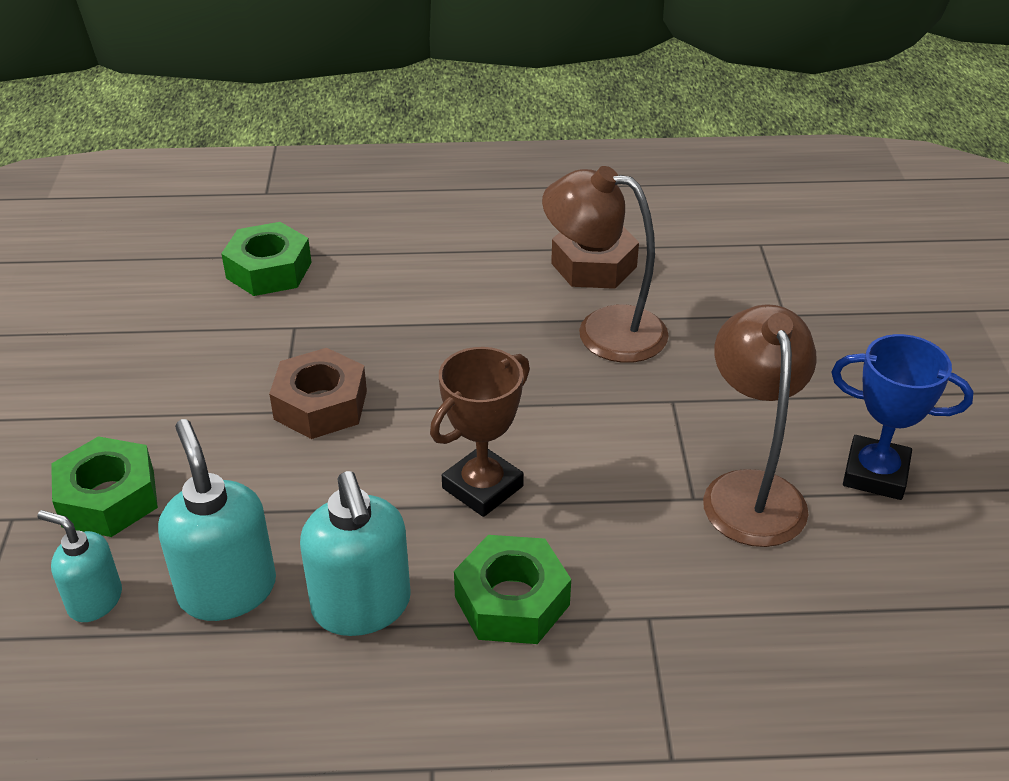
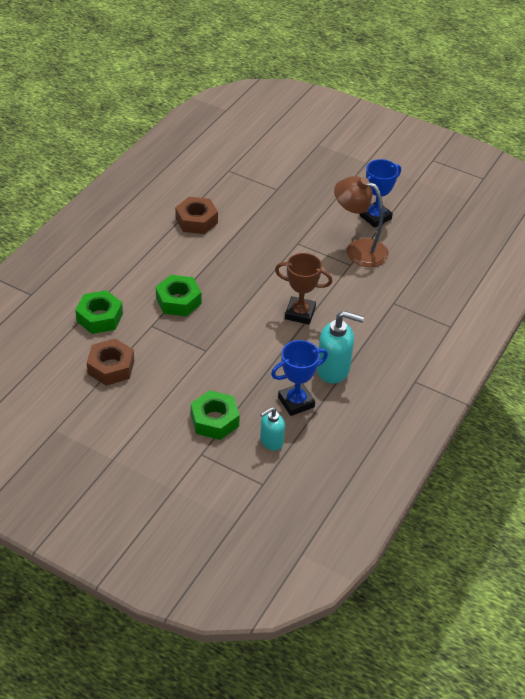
camera: 60 degrees left, 5 degrees up
turquoise soap dispenser [158,419,276,621] -> blue trophy [271,340,328,416]
brown nut [269,348,367,439] -> brown nut moved to [87,338,134,386]
brown trophy [430,347,530,517] -> brown trophy turned 60 degrees counterclockwise [275,253,332,325]
green nut [454,535,571,644] -> green nut moved to [156,275,201,316]
brown lamp [542,166,669,363] -> none

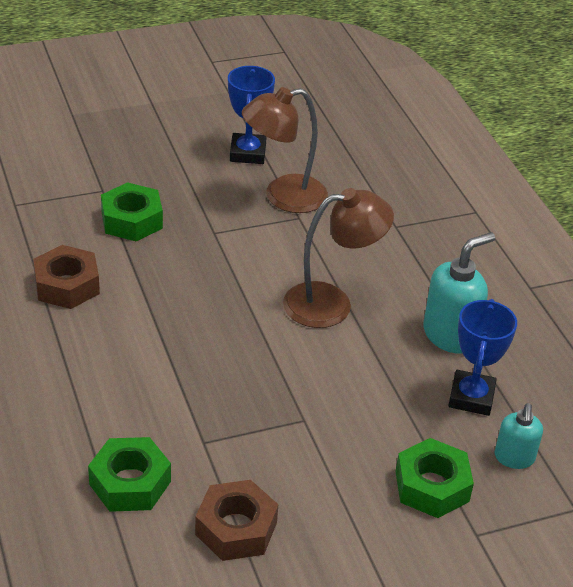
camera: 50 degrees left, 5 degrees down
green nut [156,275,201,316] -> green nut moved to [101,182,163,241]
brown trophy [275,253,332,325] -> brown lamp [283,188,394,328]

